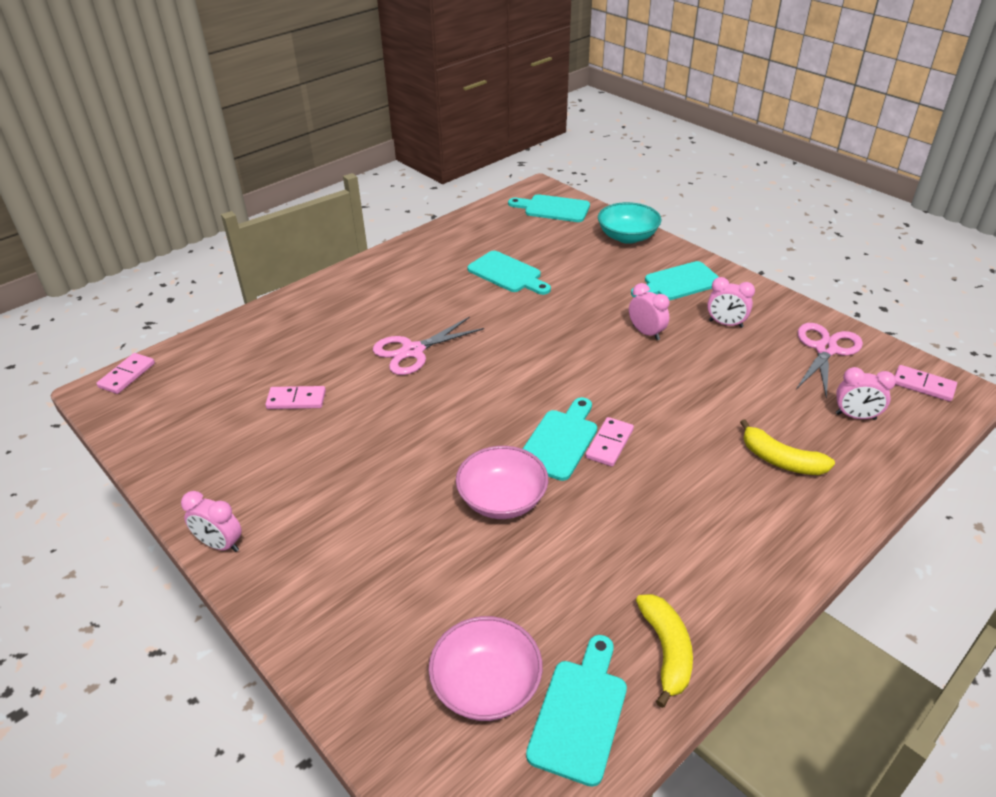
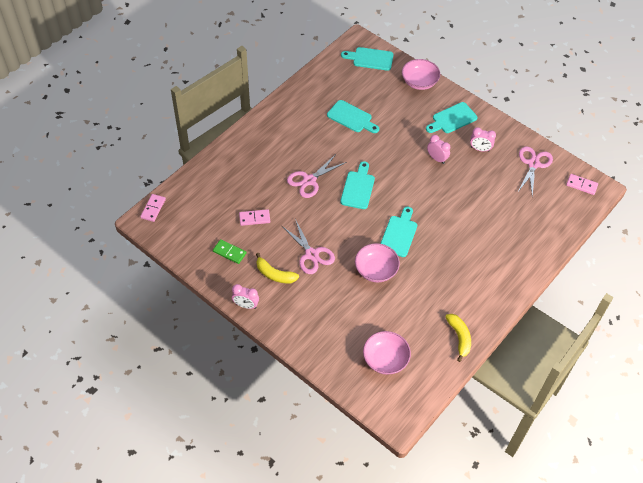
camera: 10 degrees left, 15 degrees up
turquoise cutting board [526,635,627,787] -> turquoise cutting board moved to [340,161,375,209]
pink domino [586,417,634,467] -> none
turquoise bowl [598,202,662,244] -> pink bowl [402,59,440,90]
yellow banana [740,419,835,475] -> yellow banana moved to [256,253,299,283]
pink clock [836,367,896,420] -> none
none -> green domino [213,239,246,264]
none -> pink scissors [282,219,335,274]

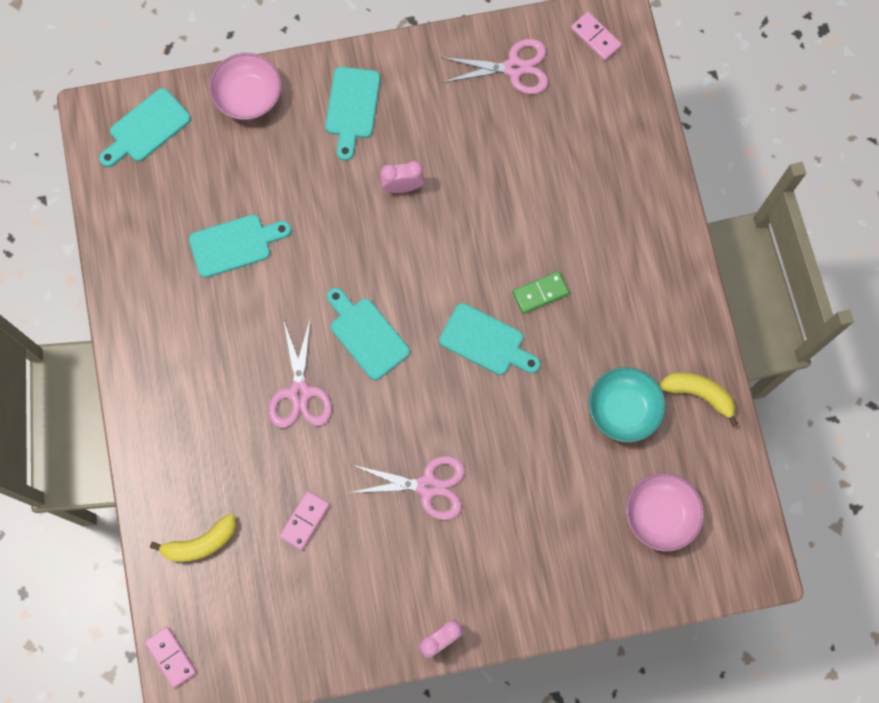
camera: 50 degrees left, 20 degrees up
green domino [213,239,246,264] -> green domino moved to [513,271,569,314]
yellow banana [256,253,299,283] -> yellow banana moved to [150,514,236,562]
pink bowl [355,243,400,282] -> none
turquoise cutting board [380,207,417,257] -> turquoise cutting board turned 150 degrees clockwise [439,303,541,375]
pink clock [470,127,496,152] -> none
pink scissors [517,146,553,197] -> pink scissors turned 120 degrees clockwise [441,39,548,94]
pink domino [566,174,598,195] -> pink domino turned 75 degrees clockwise [571,12,622,61]
none -> turquoise bowl [589,367,665,443]

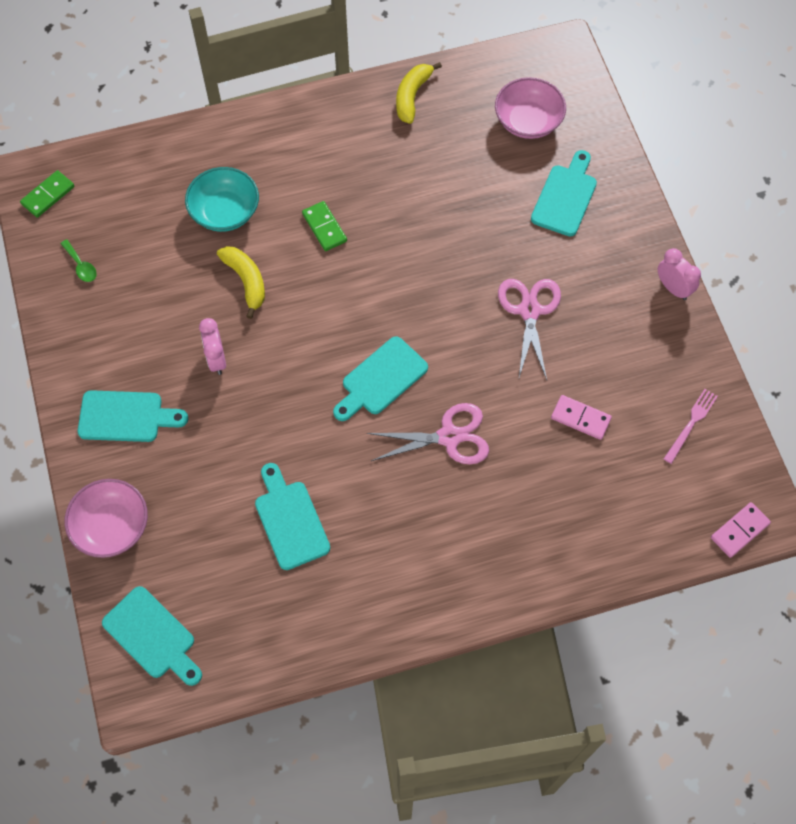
camera: 95 degrees left, 10 degrees down
yellow banana [150,514,236,562] -> yellow banana moved to [217,246,265,319]
turquoise cutting board [439,303,541,375] -> turquoise cutting board moved to [531,150,597,236]
pink scissors [441,39,548,94] -> green spoon [60,239,97,282]
pink domino [571,12,622,61] -> green domino [20,170,75,218]
turquoise bowl [589,367,665,443] -> turquoise bowl moved to [185,167,259,232]
none -> pink fork [664,389,718,464]

